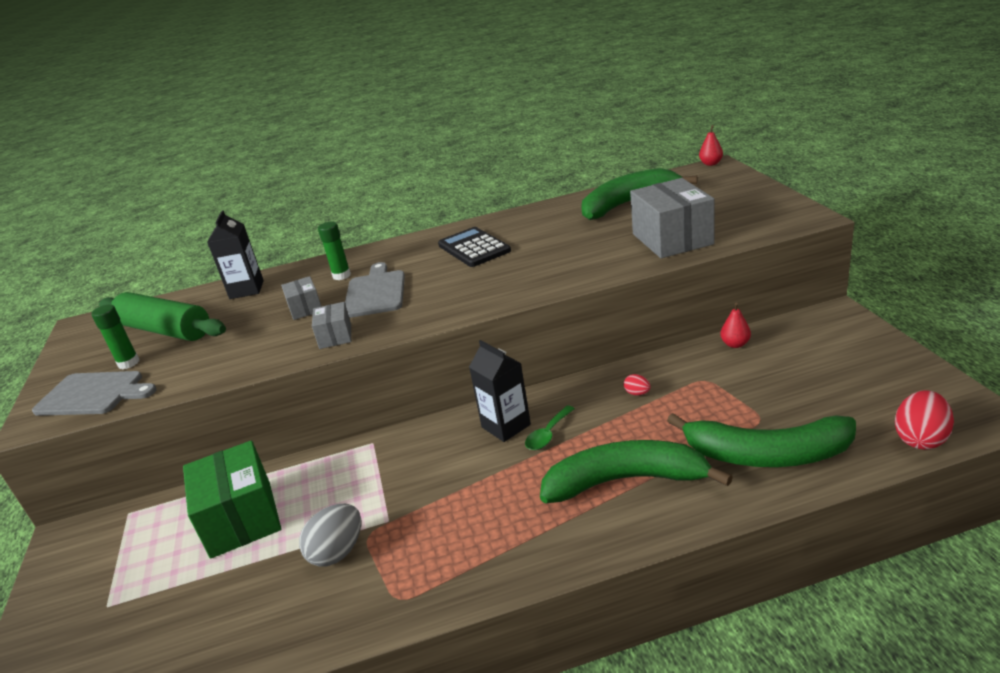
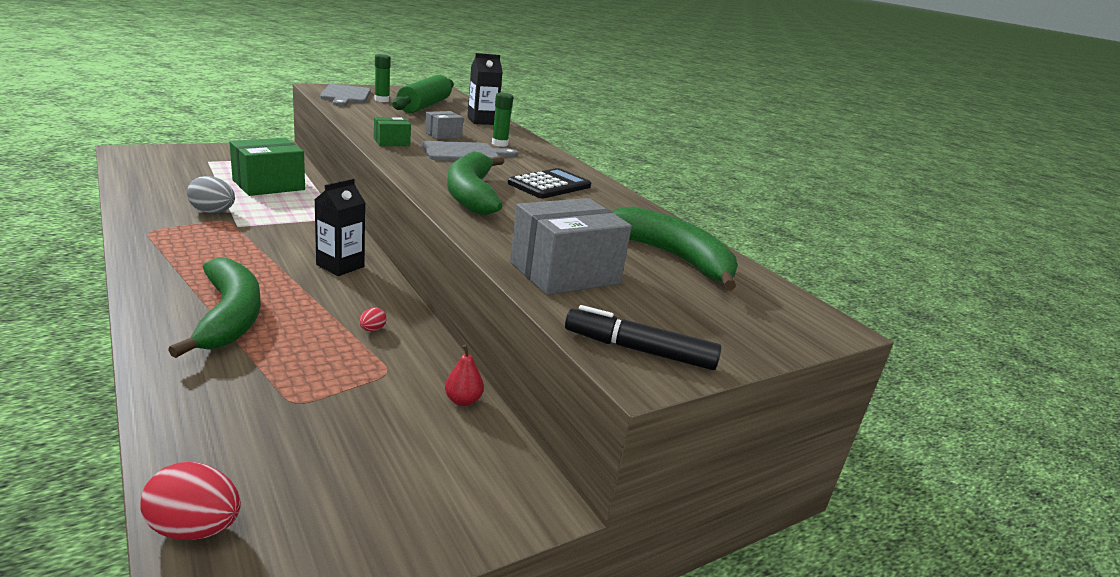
camera: 65 degrees right, 5 degrees down
grey box [312,302,351,349] -> green box [374,117,411,146]
green spoon [525,405,575,450] -> none
green banana [667,413,856,467] -> green banana moved to [447,151,504,215]
red pear [699,125,723,166] -> none
none -> black marker [565,305,722,370]

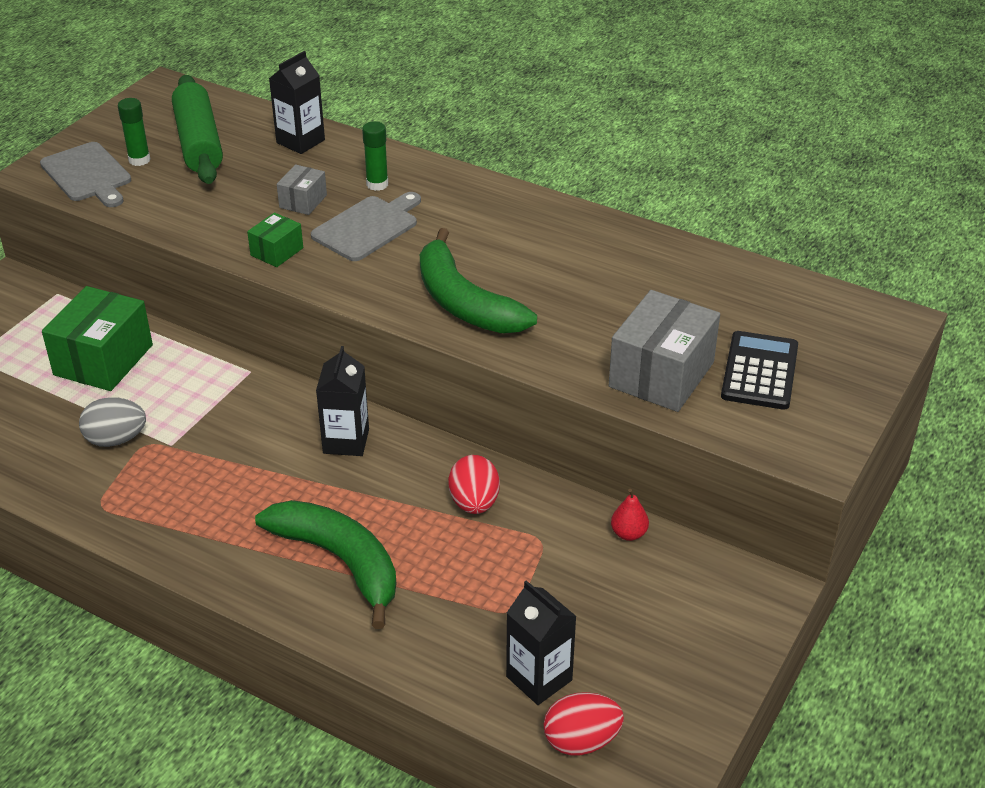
camera: 25 degrees left, 15 degrees up
red egg [359,307,387,332] -> red egg [448,455,500,514], size x2.03
black calculator [508,168,591,199] -> black calculator moved to [721,331,798,410]
black marker [565,305,722,370] -> none
green banana [612,206,738,291] -> none
none -> black carton [506,580,577,705]

